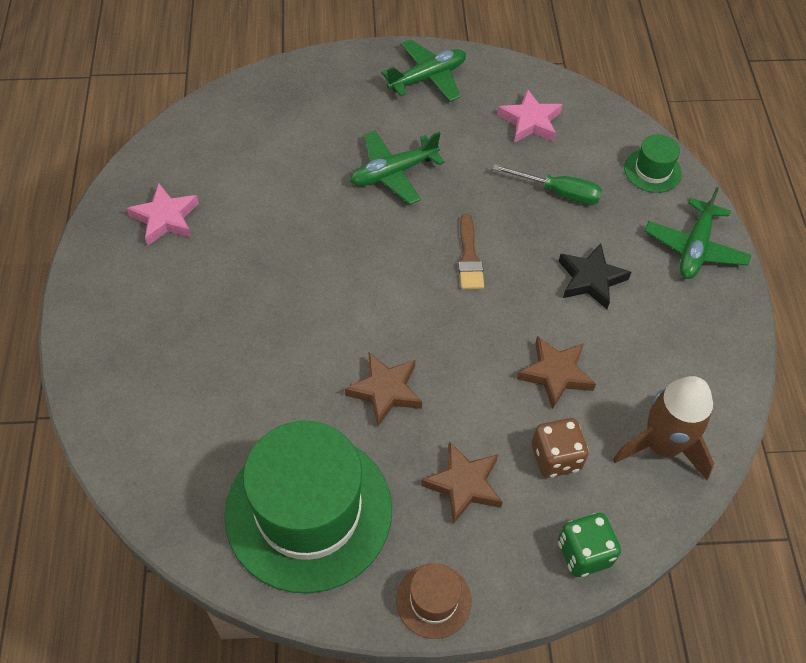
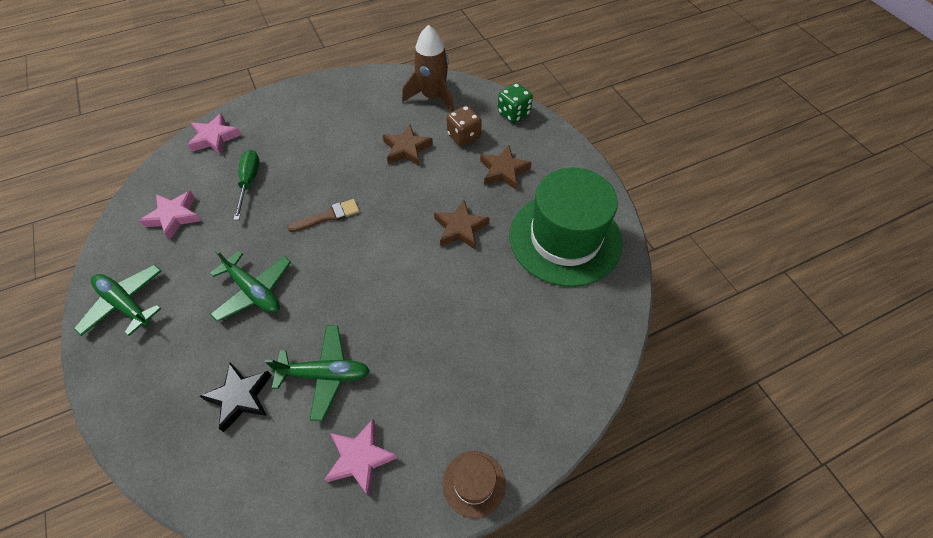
camera: 110 degrees left, 0 degrees up
brown hat [396,563,472,639] -> brown hat moved to [443,451,506,518]
black star [558,243,631,309] -> black star moved to [200,362,272,432]
green hat [624,134,682,193] -> pink star [188,113,241,154]
green plane [645,187,751,279] -> green plane moved to [265,326,370,421]

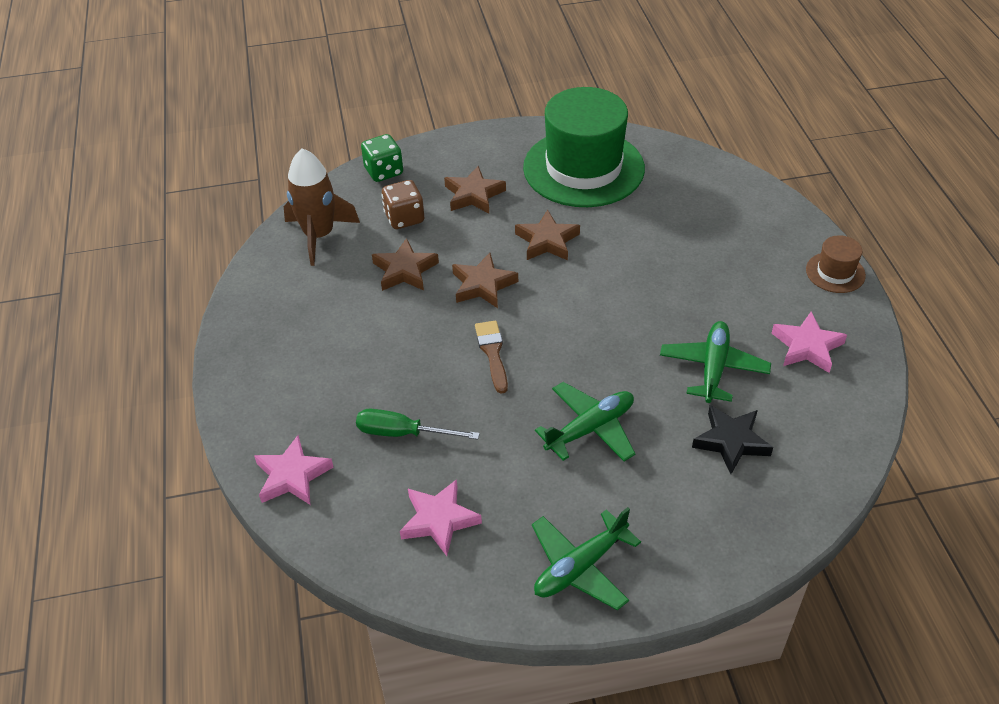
camera: 75 degrees left, 10 degrees down
none -> brown star [452,253,518,308]

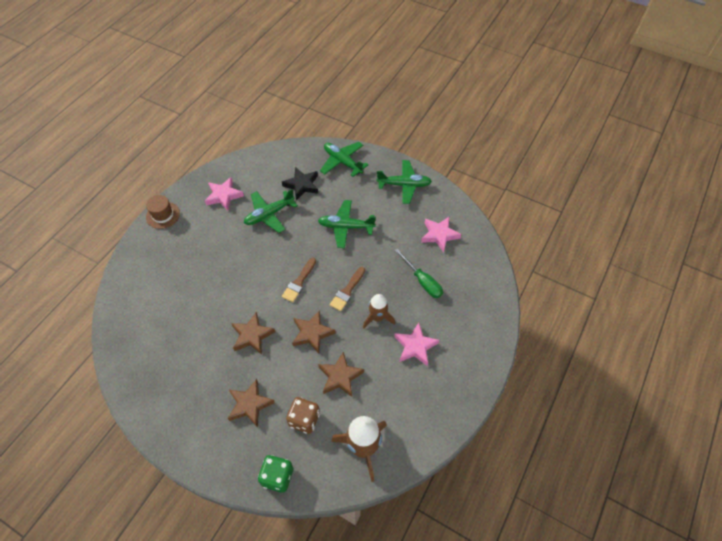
camera: 140 degrees left, 10 degrees up
pink star [254,435,333,505] -> pink star moved to [394,323,439,366]
green hat [523,87,645,207] -> none
none -> brown brush [282,258,316,302]
none -> green plane [320,142,369,177]
none -> brown rocket [363,294,395,328]

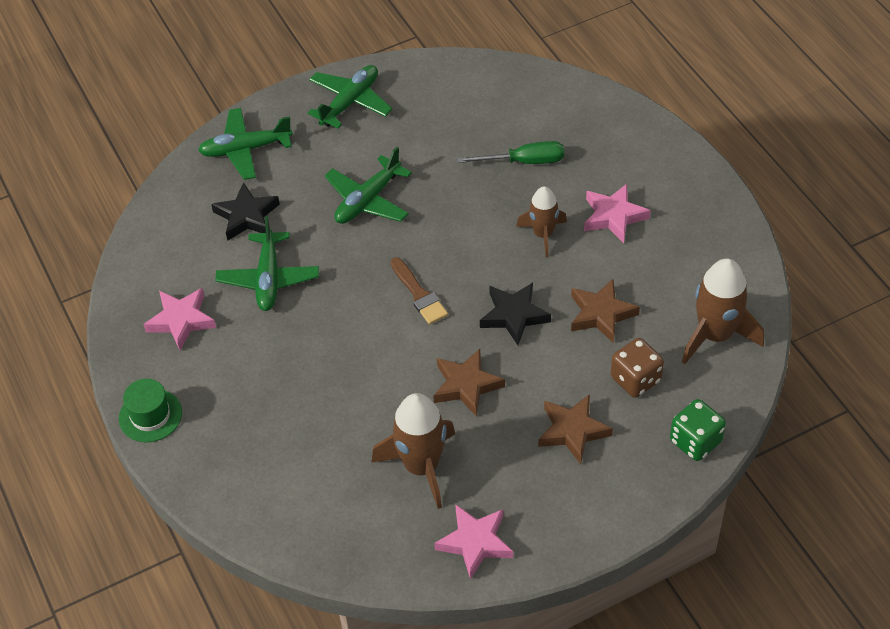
camera: 55 degrees left, 5 degrees down
brown hat [146,195,180,229] -> green hat [119,379,182,442]
brown star [292,310,336,353] -> black star [480,283,551,345]
brown brush [330,267,365,311] -> none
pink star [421,217,462,252] -> pink star moved to [434,504,513,580]
none -> brown rocket [371,393,455,509]

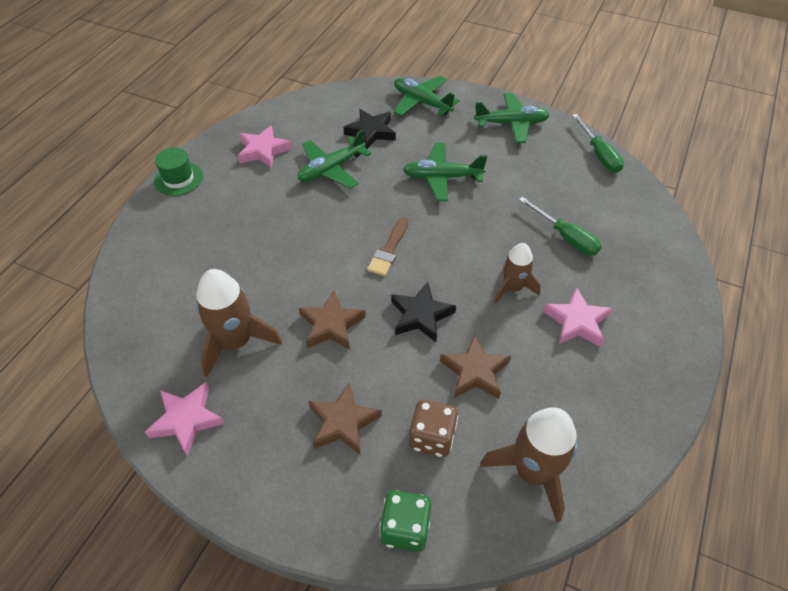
camera: 50 degrees right, 0 degrees up
none -> green screwdriver [572,114,624,173]

